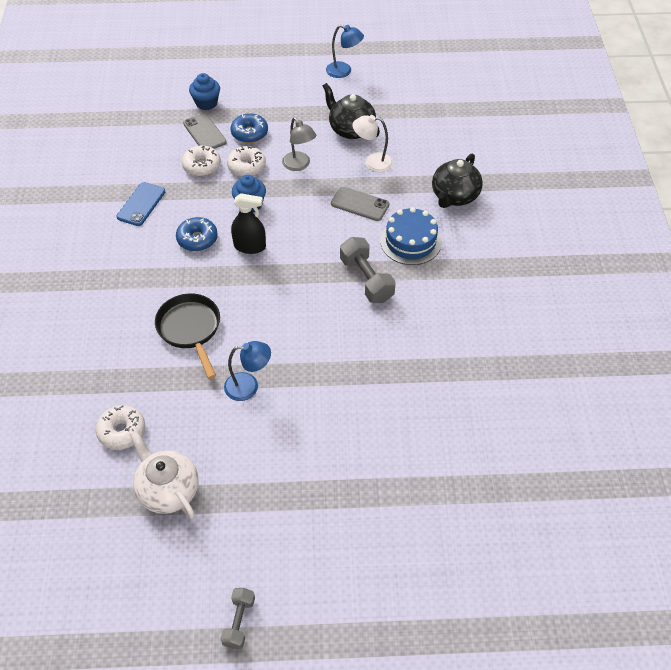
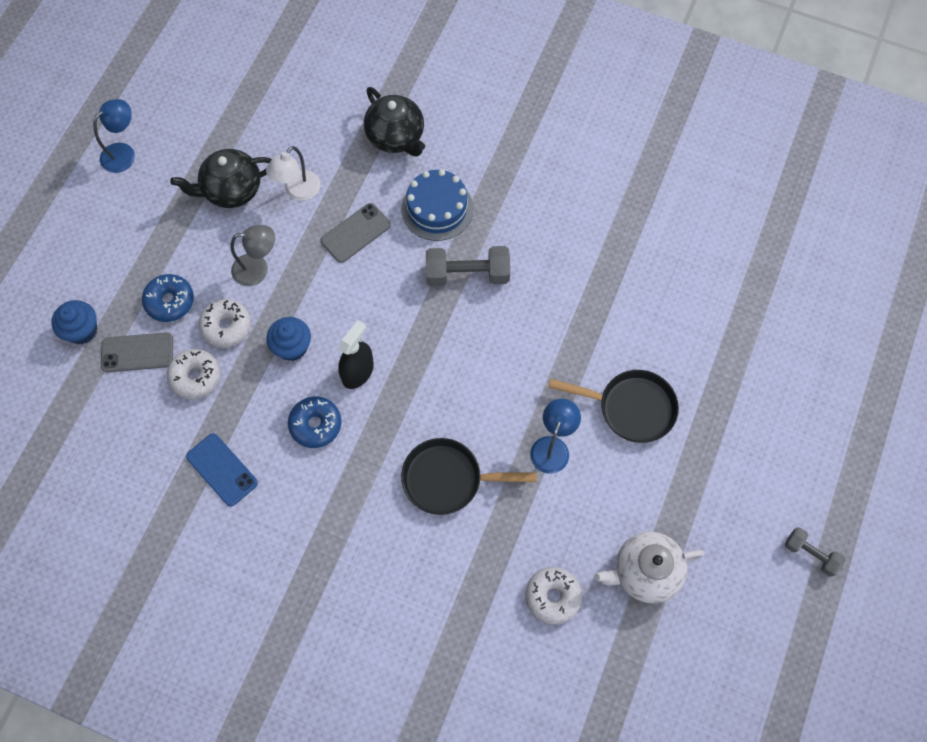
camera: 65 degrees left, 15 degrees up
none -> black pan [549,370,679,443]

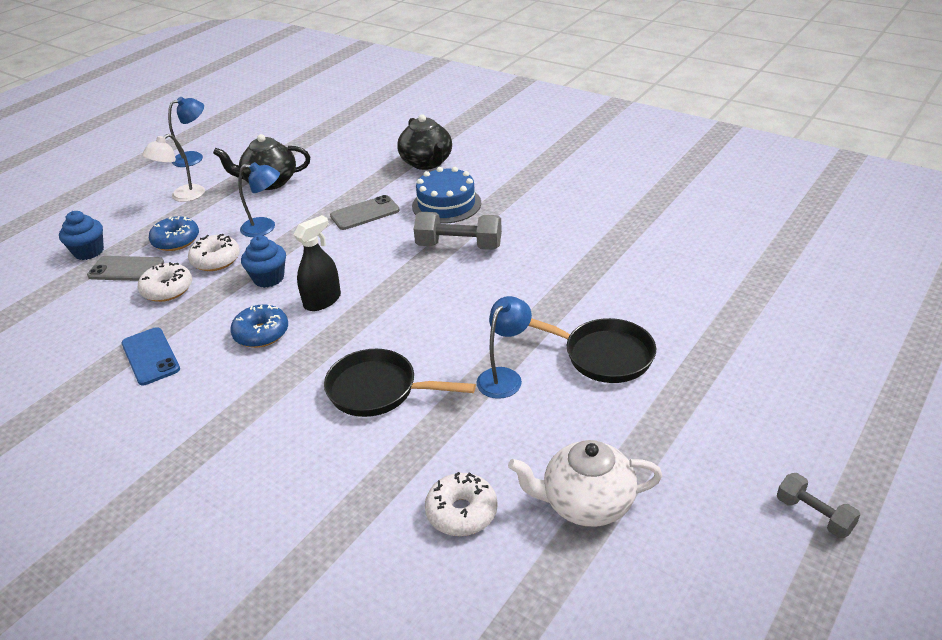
camera: 15 degrees right, 30 degrees down
grey lamp [230,225,275,286] -> blue lamp [239,162,280,237]
white lamp [266,146,320,201] -> white lamp moved to [142,134,205,202]

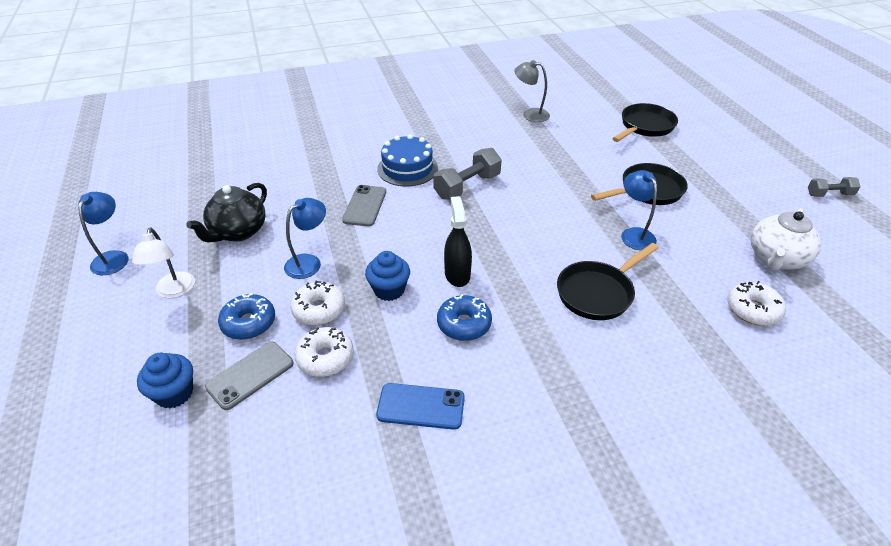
camera: 55 degrees left, 5 degrees up
black teapot [397,114,452,170] -> none
none -> grey lamp [514,60,550,122]
none -> black pan [612,103,678,142]

